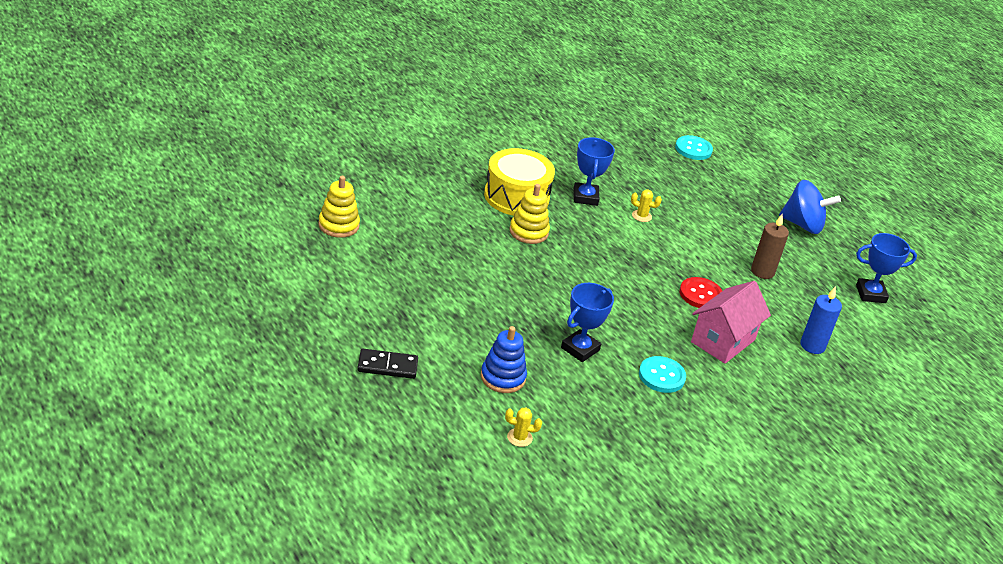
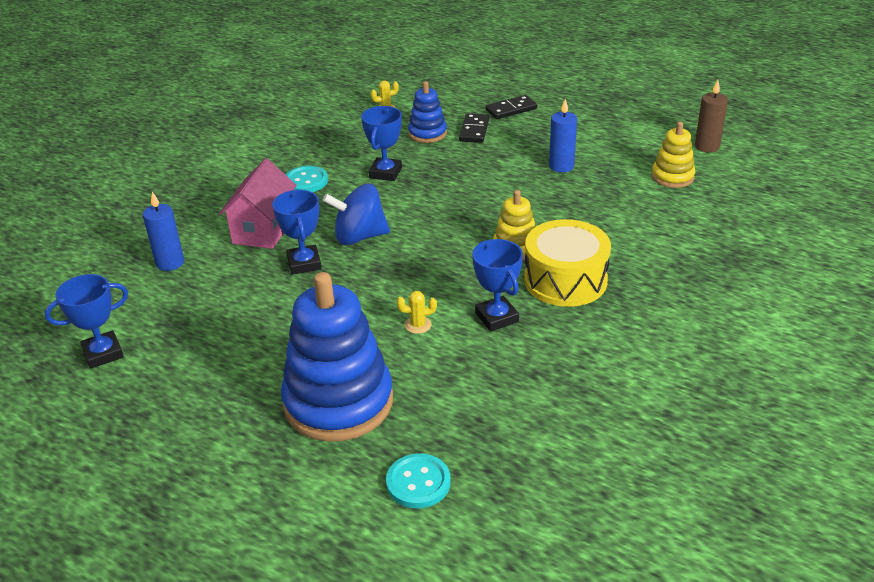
camera: 160 degrees right, 0 degrees up
red button [679,277,722,308] -> blue trophy [272,190,322,275]
brown candle [751,214,789,279] -> brown candle moved to [695,80,728,153]
blue spinning top [779,180,841,234] -> blue spinning top moved to [323,184,390,245]
none -> blue stacking toy [281,272,393,442]
none -> black domino [459,113,489,143]
none -> blue candle [549,99,577,173]

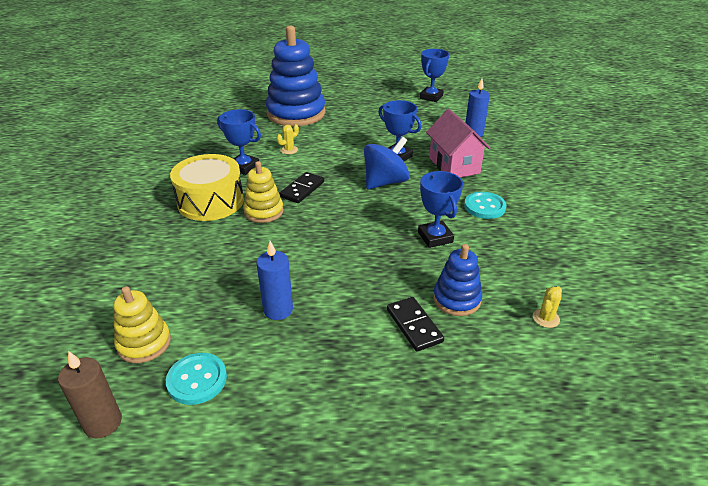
camera: 145 degrees right, 0 degrees up
turquoise button [386,453,451,508] -> turquoise button moved to [166,353,227,405]
black domino [486,95,537,119] -> black domino moved to [279,172,324,203]

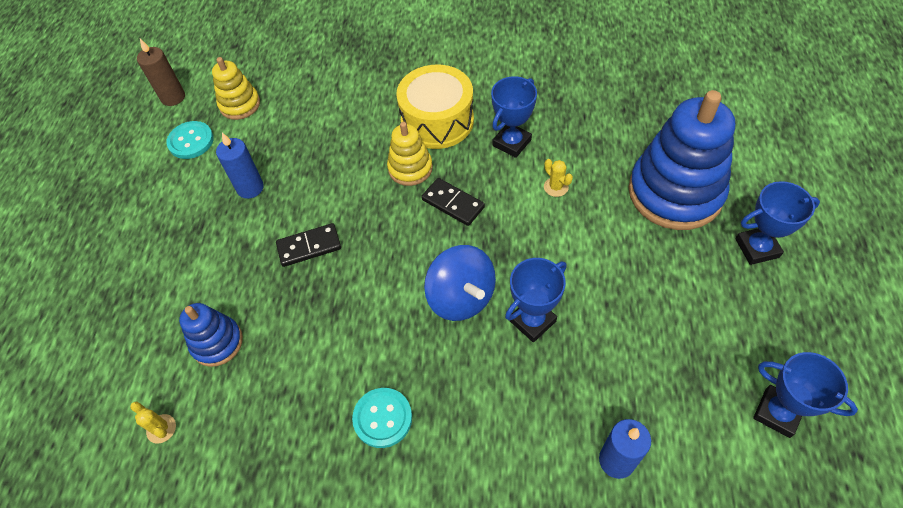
camera: 100 degrees right, 20 degrees up
black domino [387,297,444,352] -> black domino moved to [276,223,341,267]
blue trophy [418,171,463,248] -> blue trophy moved to [736,181,820,265]
pink house [426,109,490,177] -> none

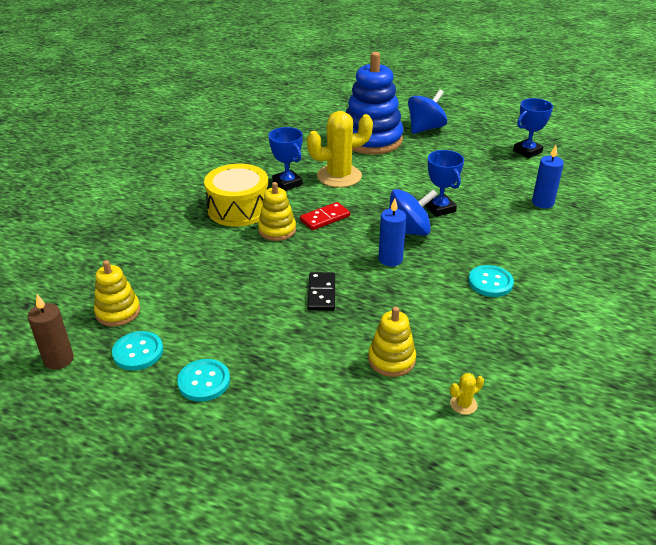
camera: 75 degrees left, 20 degrees down
blue stacking toy [179,303,243,367] -> yellow stacking toy [368,307,416,377]
blue candle [216,133,264,199] -> blue candle moved to [378,198,406,266]
black domino [421,178,485,226] -> red domino [300,202,350,230]
yellow cactus [544,159,573,197] -> yellow cactus [307,111,373,188], size x2.49
blue trophy [736,181,820,265] -> blue spinning top [408,89,447,134]
none -> turquoise button [177,359,230,402]

